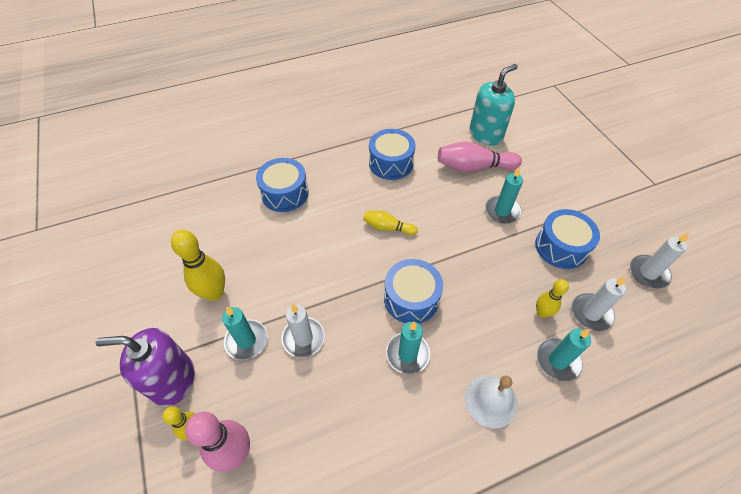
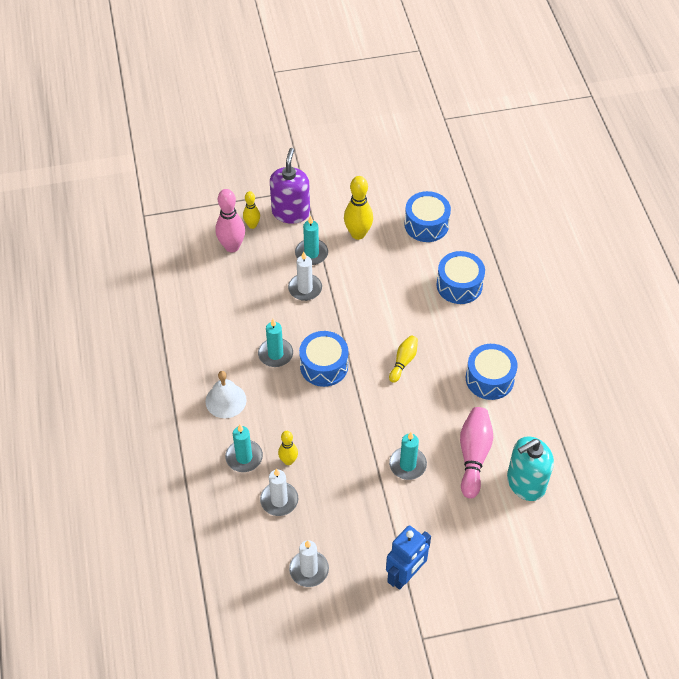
camera: 100 degrees right, 0 degrees up
turquoise soap dispenser [469,64,518,145] -> turquoise soap dispenser turned 90 degrees clockwise [507,436,554,501]
blue drum [535,209,600,269] -> blue drum moved to [404,191,451,242]
none -> blue robot [386,525,431,590]

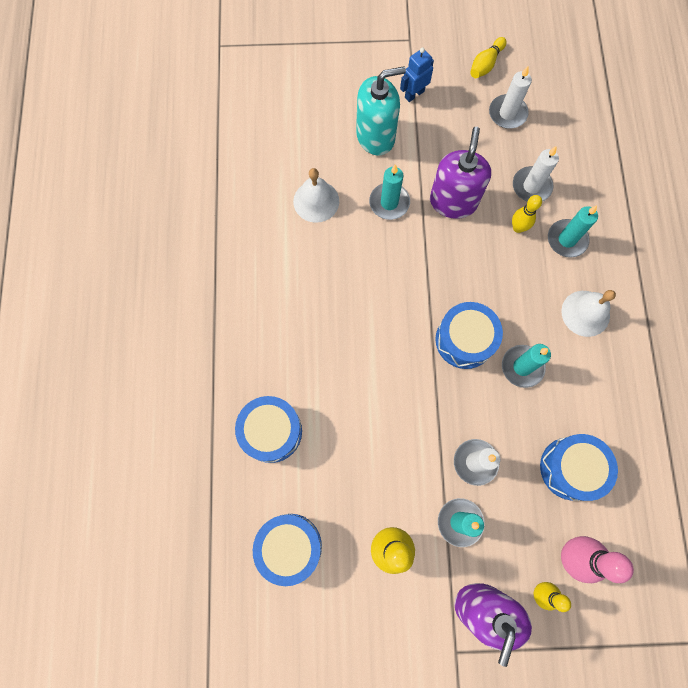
camera: 170 degrees left, 20 degrees up
blue robot [386,525,431,590] -> blue robot [400,48,434,102], size x0.66
yellow bowling pin [389,335,418,383] -> yellow bowling pin moved to [470,37,506,78]
pink bowling pin [460,407,493,499] -> white bell [293,168,339,223]
blue drum [466,344,518,400] -> blue drum moved to [540,434,618,501]
turquoise soap dispenser [507,436,554,501] -> turquoise soap dispenser moved to [356,66,406,156]
none -> purple soap dispenser [430,127,491,219]

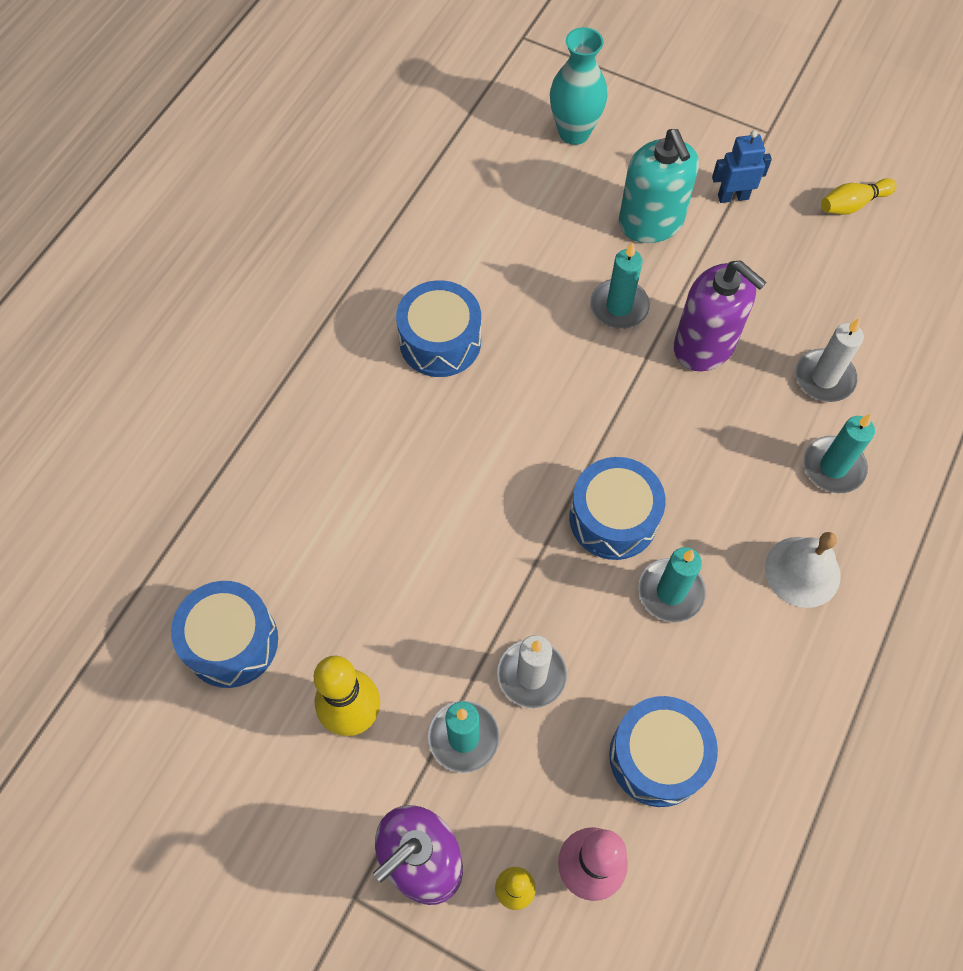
camera: 30 degrees right, 10 degrees down
blue drum [235,396,302,463] -> blue drum moved to [396,280,481,377]
white bell [293,168,339,223] -> none
turquoise soap dispenser [356,66,406,156] -> turquoise soap dispenser turned 60 degrees clockwise [619,129,699,243]
purple soap dispenser [430,127,491,219] -> purple soap dispenser turned 90 degrees clockwise [674,260,767,371]
white candle [489,66,532,129] -> none
yellow bowling pin [512,195,542,233] -> none
none -> turquoise vase [550,27,607,145]

